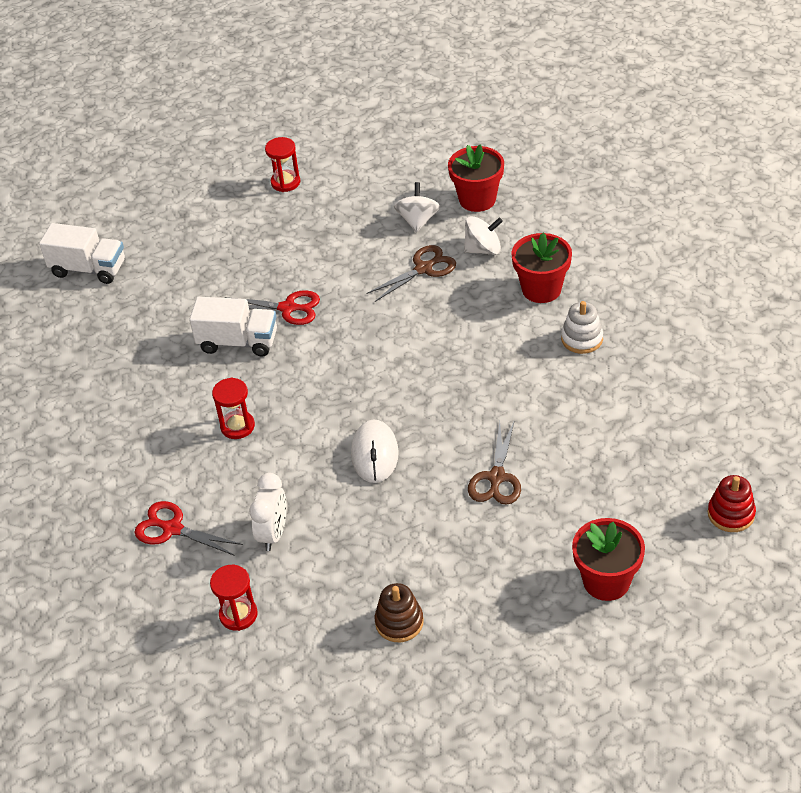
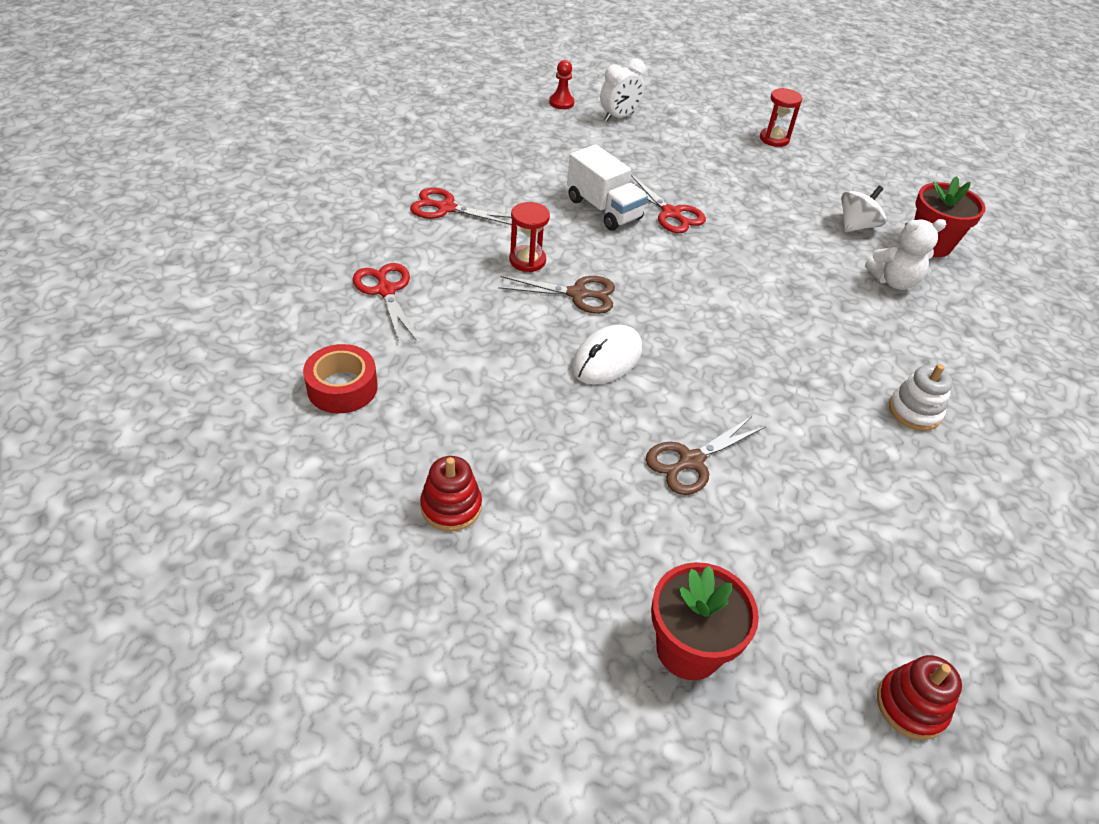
camera: 35 degrees right, 0 degrees up
white truck [39,223,125,284] -> red pawn [549,60,575,109]
red hourglass [210,565,258,631] -> red tape [303,344,378,413]
white clock [249,473,287,551] -> white clock moved to [600,59,646,121]
brown scissors [367,245,456,302] -> brown scissors moved to [498,276,615,314]
brown stacking toy [375,583,424,642] -> red stacking toy [420,456,482,531]
white spinning top [464,216,503,255] -> white teddy bear [865,219,946,290]
red flower pot [511,233,572,303] -> none
none -> red scissors [410,188,512,225]

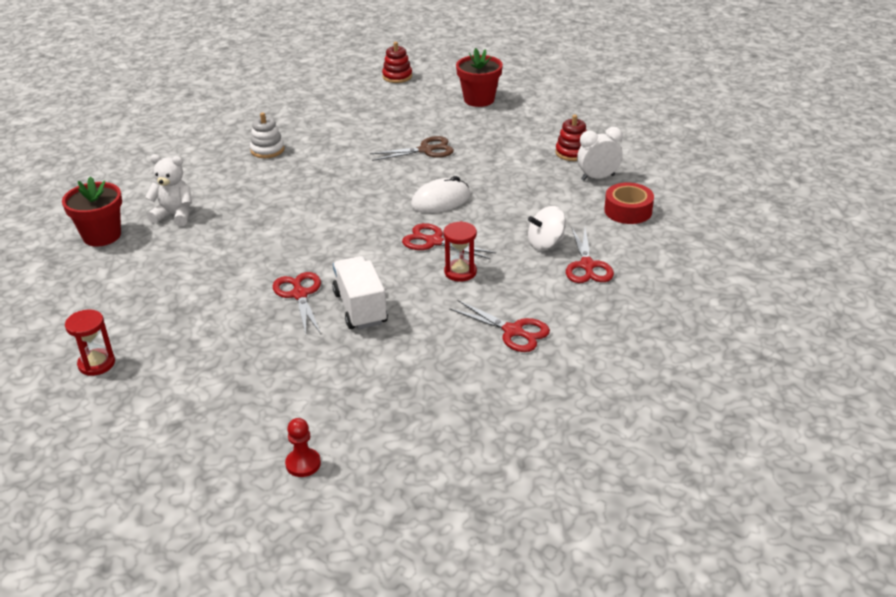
camera: 155 degrees left, 10 degrees down
brown scissors [498,276,615,314] -> red scissors [402,223,496,260]
white clock [600,59,646,121] -> white clock moved to [577,127,623,181]
white spinning top [841,186,886,232] -> white spinning top moved to [528,206,566,250]

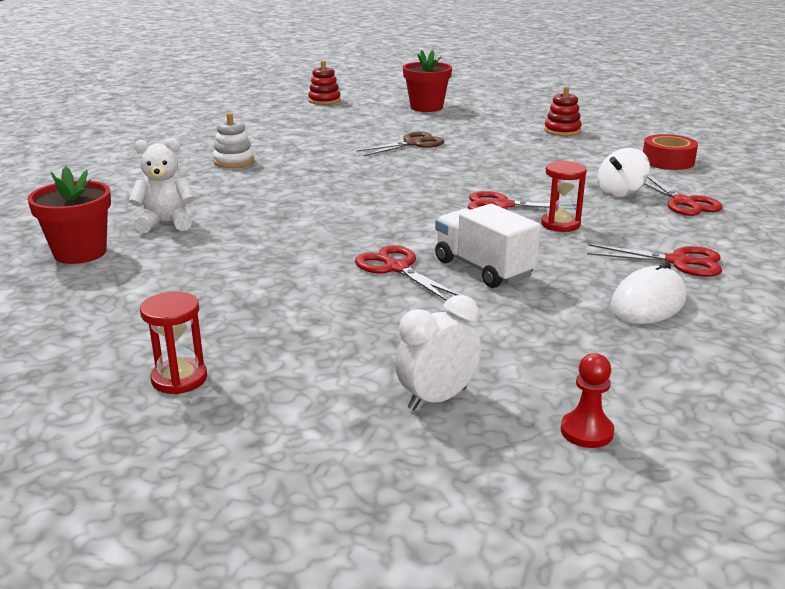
camera: 20 degrees left, 10 degrees down
white mouse [411,176,470,213] -> white mouse moved to [610,261,686,324]
white clock [577,127,623,181] -> white clock moved to [395,295,481,410]

